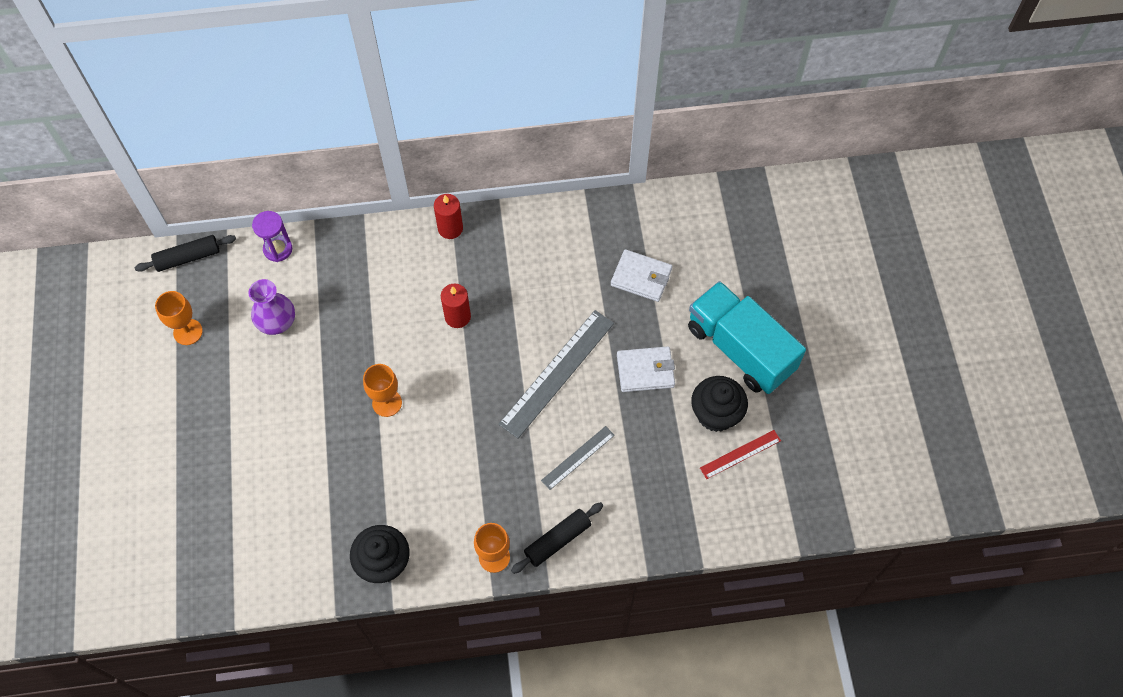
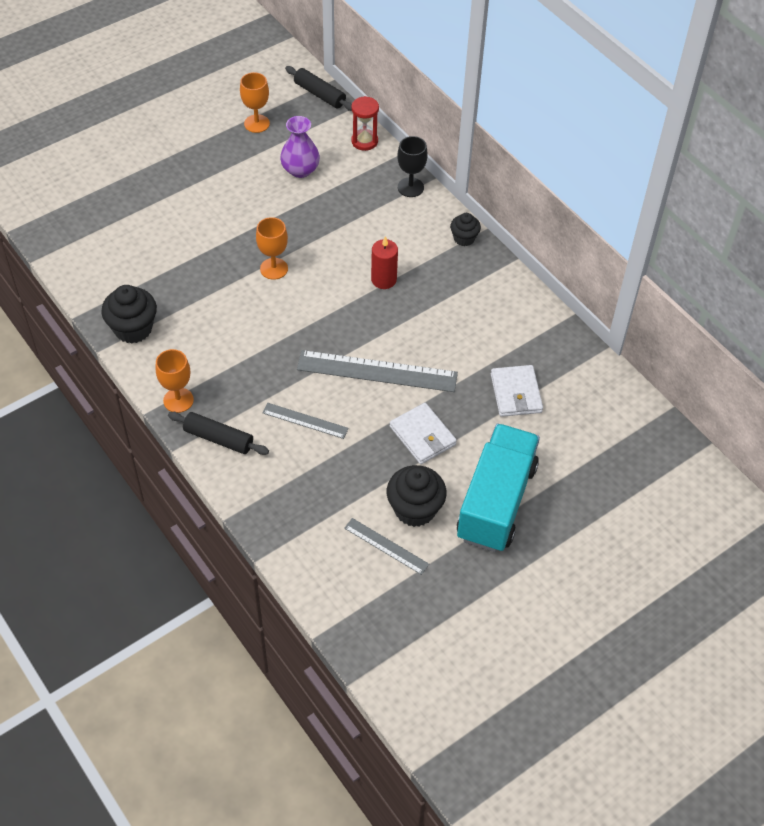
camera: 60 degrees right, 10 degrees down
purple hourglass [252,211,292,262] -> red hourglass [351,96,379,151]
red candle [434,194,463,239] -> black cupcake [450,213,481,246]
red ruler [700,430,781,479] -> grey ruler [344,518,429,575]
none -> black goblet [397,136,427,197]

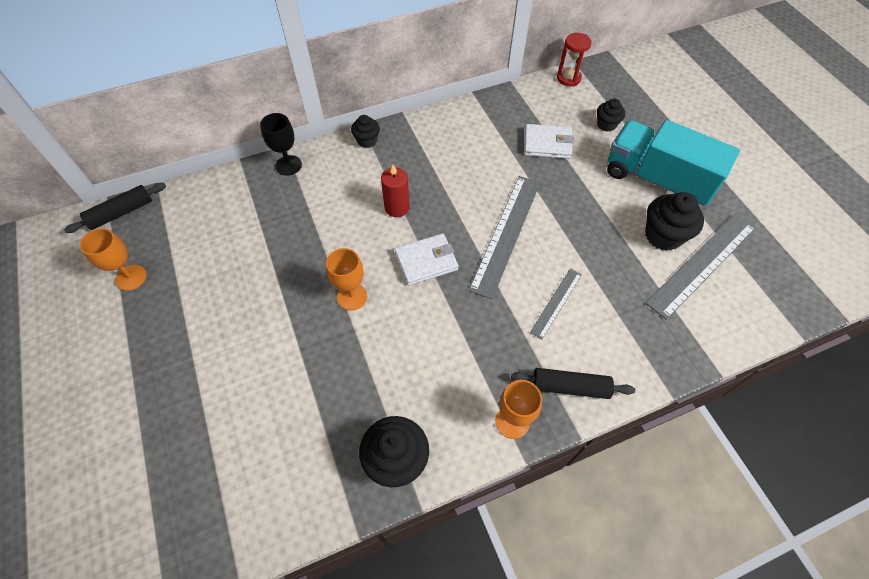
camera: 75 degrees left, 5 degrees up
black rolling pin [168,412,269,455] -> black rolling pin turned 60 degrees clockwise [511,368,635,399]
purple vase [280,116,320,178] -> none
grey ruler [344,518,429,575] -> grey ruler [645,214,756,320], size x1.87
red hourglass [351,96,379,151] -> red hourglass moved to [557,33,591,86]
white wallet [390,403,457,464] -> white wallet moved to [394,233,459,285]
none -> black cupcake [597,98,625,132]

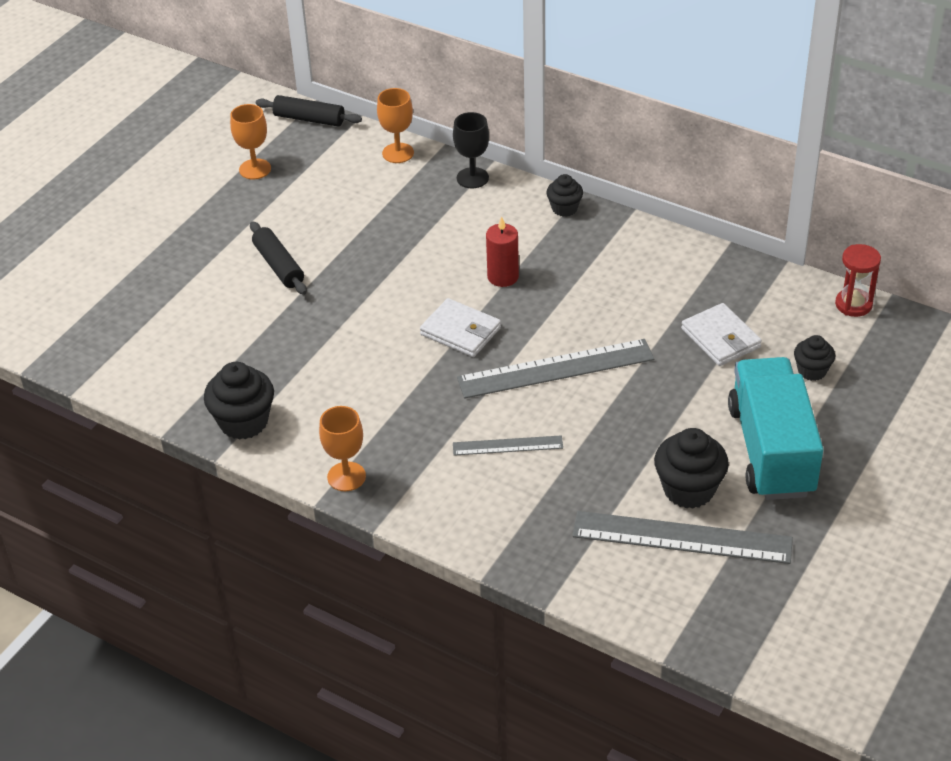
camera: 55 degrees right, 15 degrees down
orange goblet [326,248,367,310] -> orange goblet moved to [377,88,414,163]
black rolling pin [511,368,635,399] -> black rolling pin moved to [250,221,307,295]

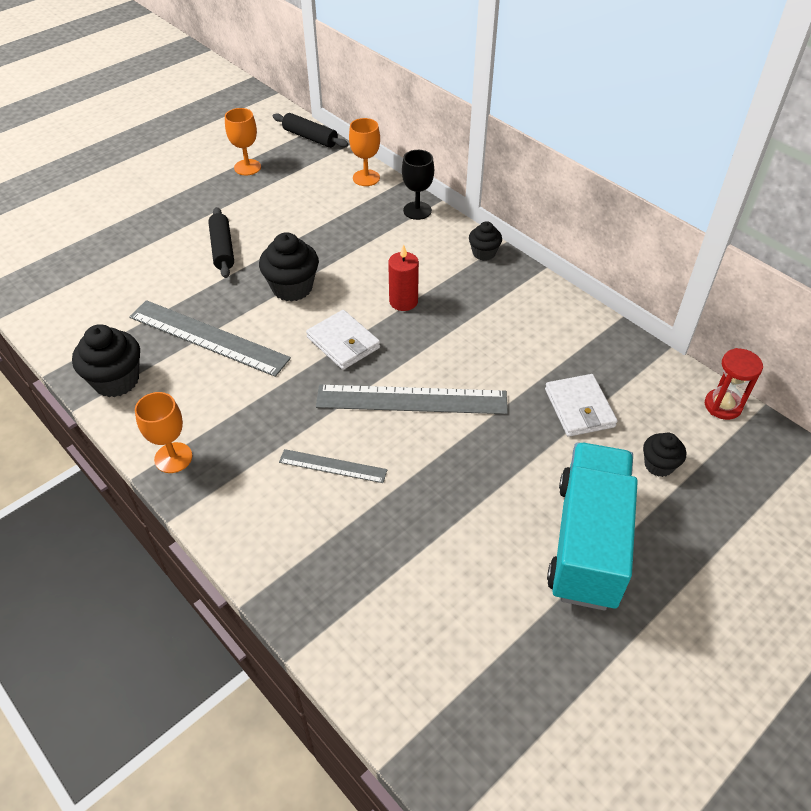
camera: 15 degrees right, 5 degrees up
grey ruler [573,511,793,564] -> grey ruler moved to [129,300,291,377]
black cupcake [654,428,729,509] -> black cupcake moved to [259,232,319,302]

